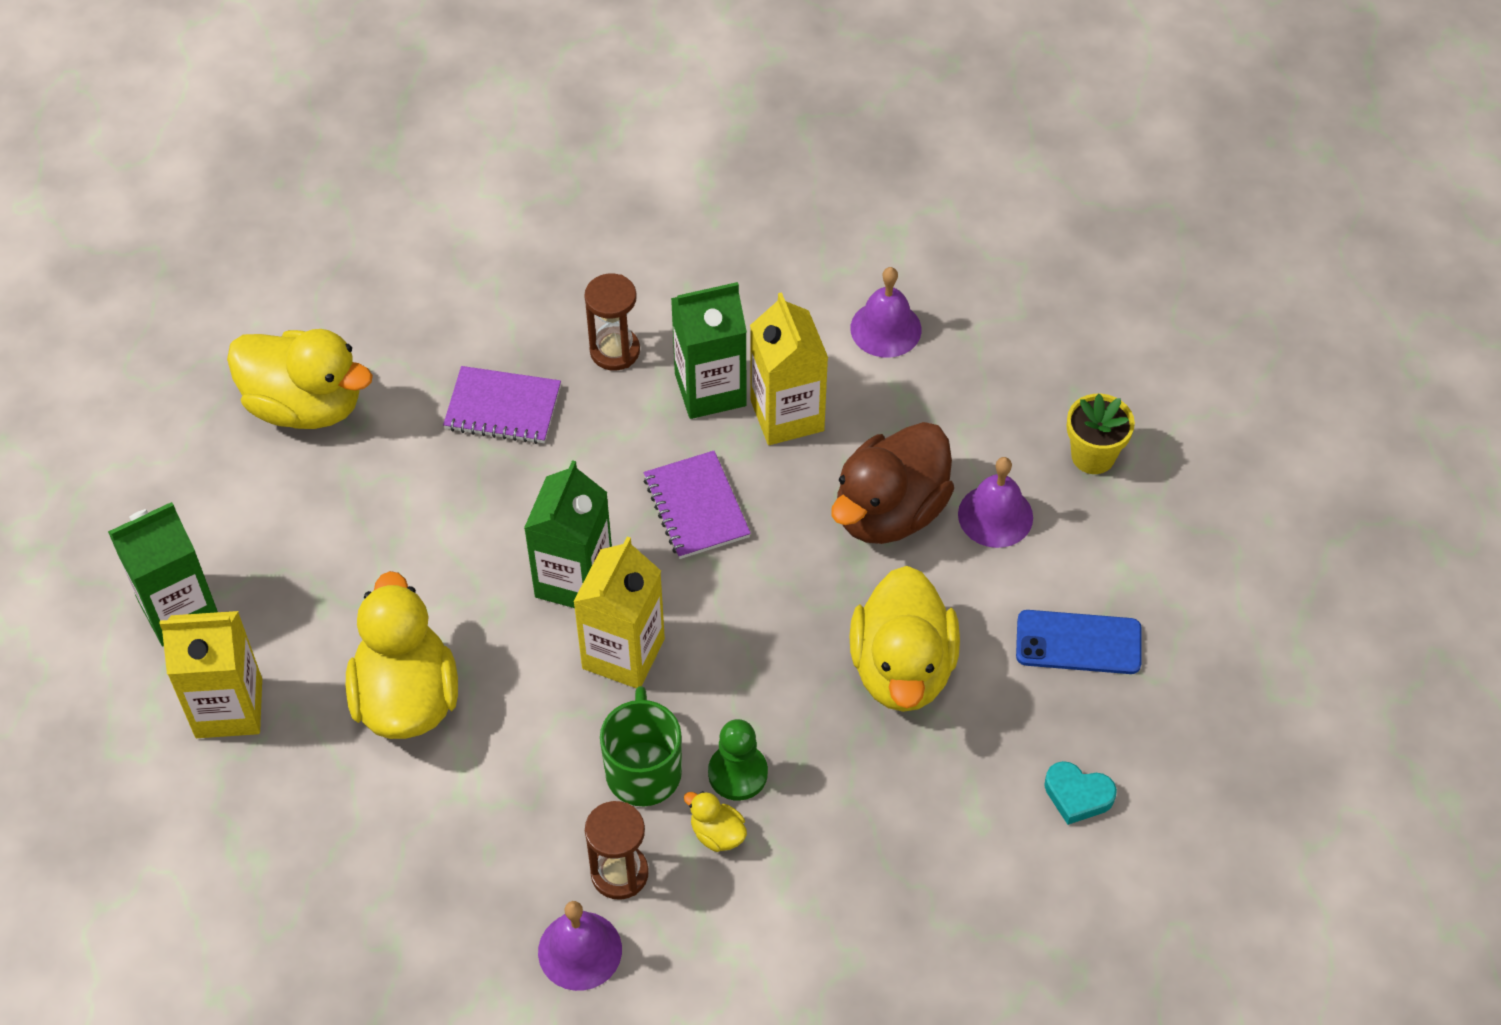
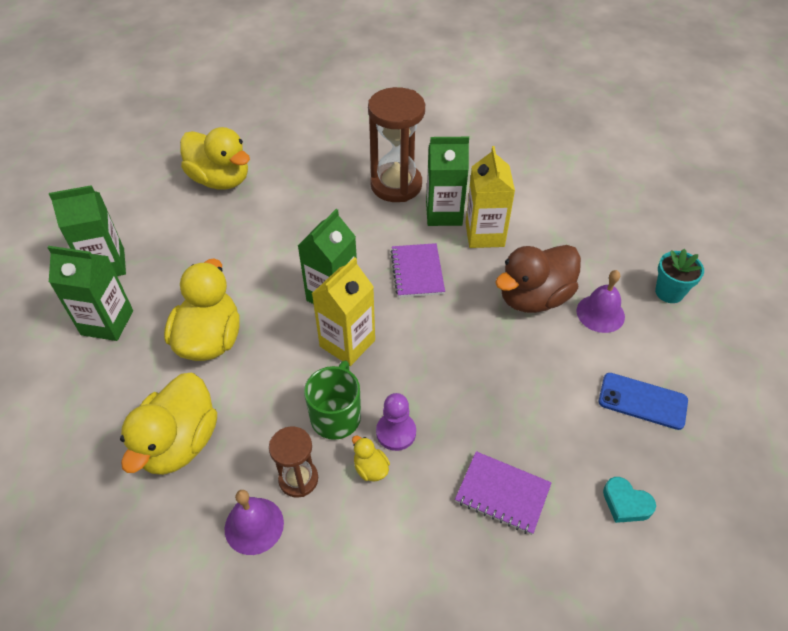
camera: 15 degrees right, 5 degrees down
yellow carton [160,611,262,738] -> green carton [47,246,133,341]
purple notebook [443,366,561,444] -> purple notebook moved to [455,451,552,535]
brown hourglass [584,273,640,371] -> brown hourglass [368,87,425,202], size x1.80
green pawn [708,719,768,801] -> purple pawn [376,393,416,451]
yellow duck [849,566,960,712] -> yellow duck moved to [120,373,217,475]
purple bell [850,267,921,358] -> none
yellow flower pot [1067,394,1135,474] -> turquoise flower pot [655,249,704,303]

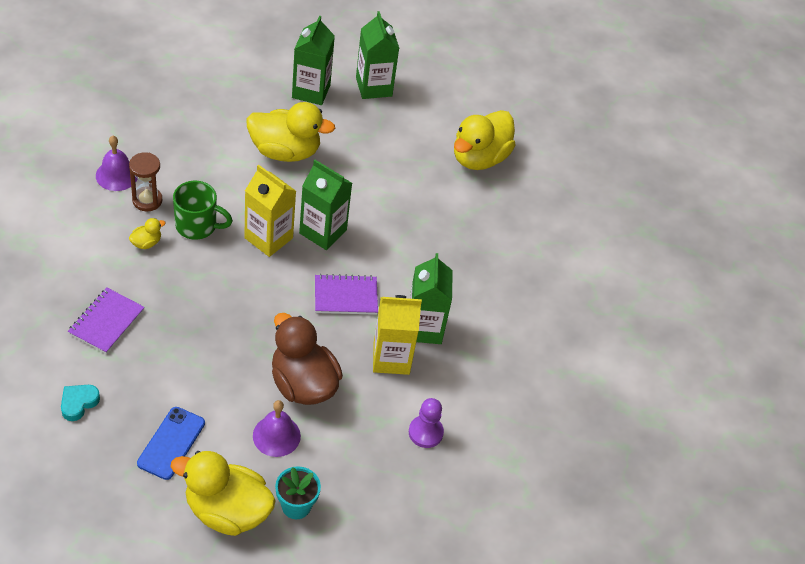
camera: 85 degrees right, 0 degrees up
yellow duck [120,373,217,475] -> yellow duck moved to [171,451,276,536]
brown hourglass [368,87,425,202] -> none
purple pawn [376,393,416,451] -> purple pawn moved to [409,398,444,448]

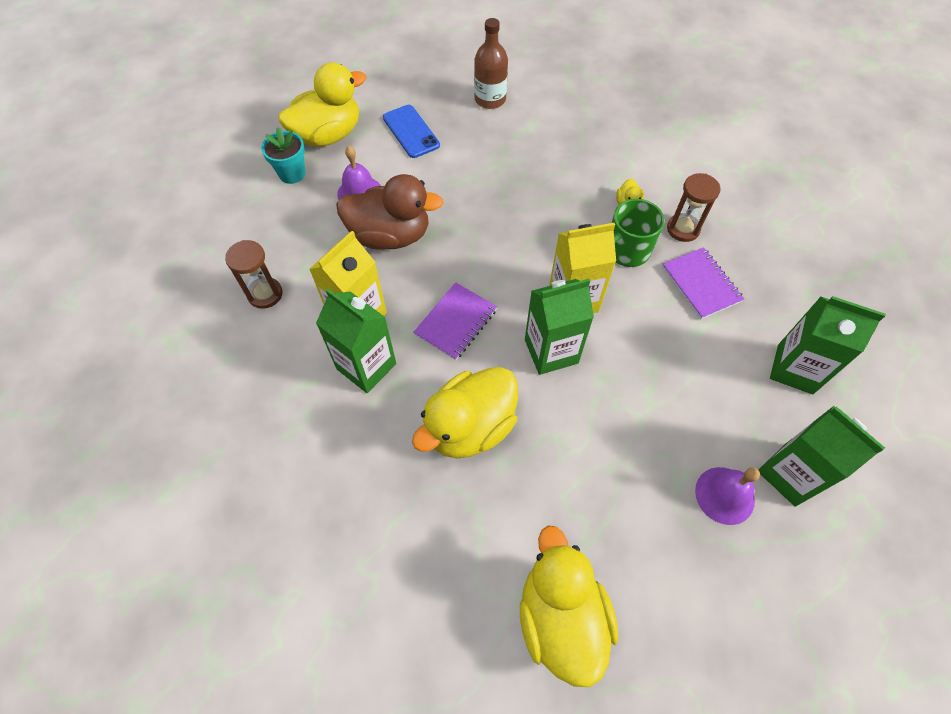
camera: 135 degrees right, 10 degrees up
turquoise heart [61,385,100,421] -> brown bottle [474,18,508,109]
purple notebook [68,288,145,354] -> purple notebook moved to [662,247,744,319]
purple bell [96,136,137,191] -> purple bell moved to [695,467,760,525]
yellow duck [247,102,335,162] -> yellow duck moved to [412,367,518,458]
green carton [356,11,399,99] -> green carton moved to [770,296,886,394]
purple pawn [409,398,444,448] -> brown hourglass [225,240,282,309]

